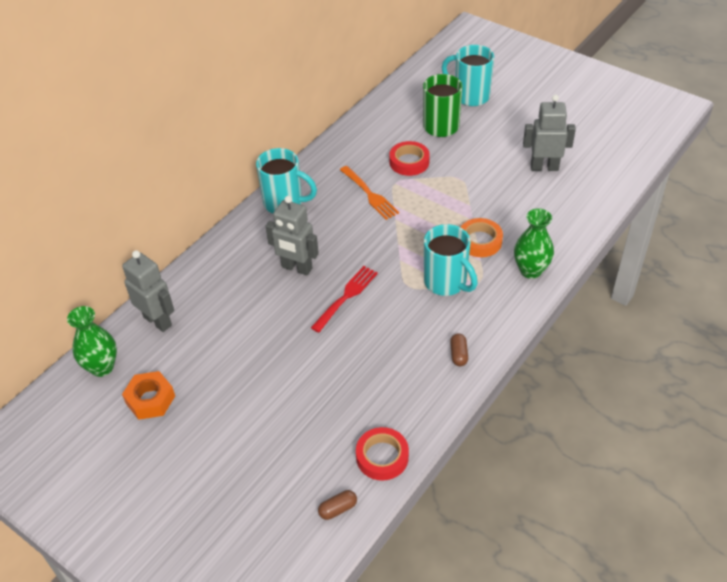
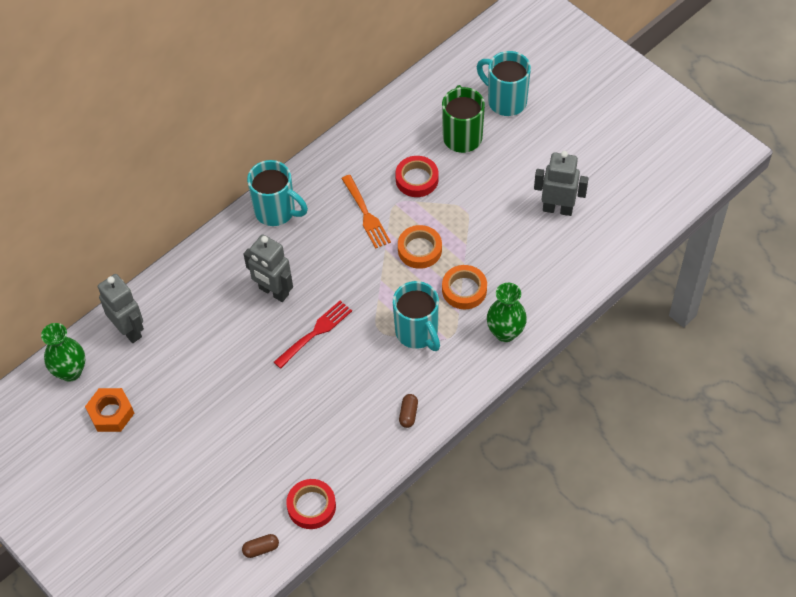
camera: 10 degrees right, 10 degrees up
none -> orange tape [398,225,442,269]

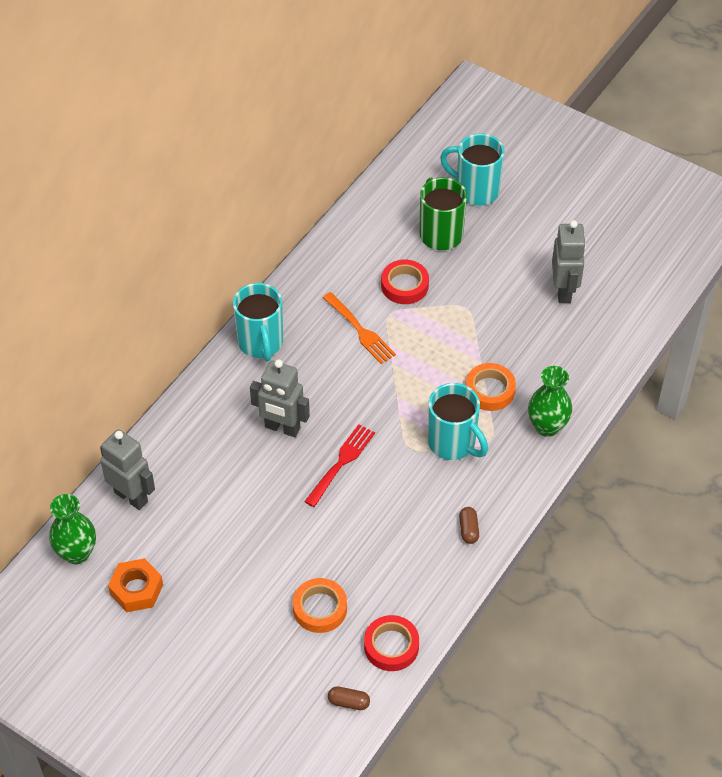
camera: 15 degrees left, 5 degrees down
brown capsule [242,534,279,558] -> brown capsule turned 45 degrees clockwise [328,686,370,710]
turquoise mug [247,160,308,226] -> turquoise mug turned 60 degrees clockwise [233,283,283,362]
orange tape [398,225,442,269] -> orange tape moved to [293,578,347,633]
grey robot [534,151,589,216] -> grey robot turned 90 degrees clockwise [552,220,586,303]

